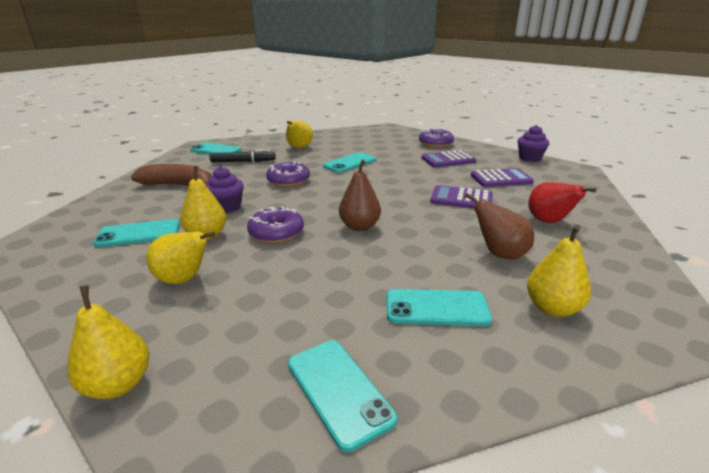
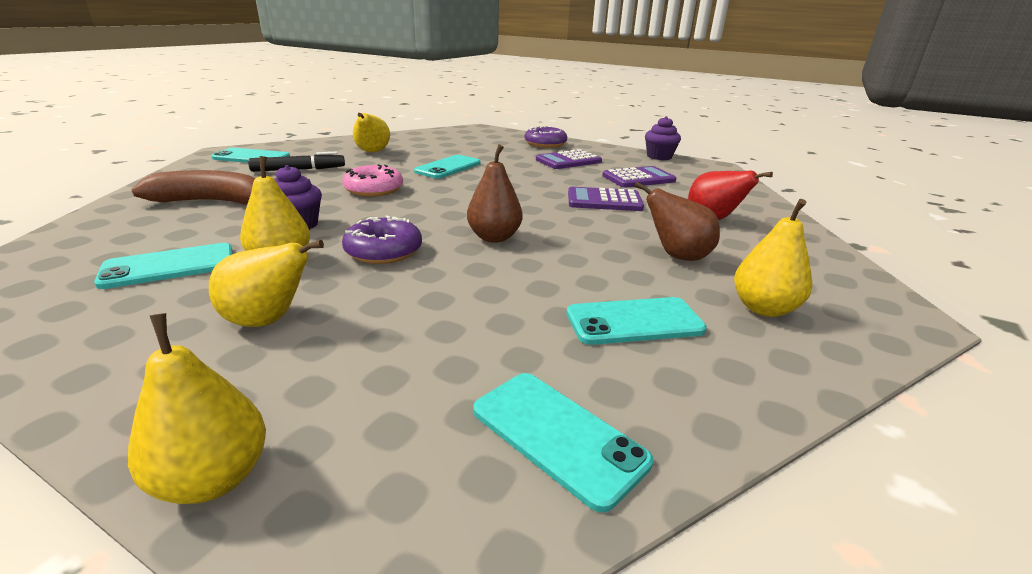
camera: 15 degrees left, 0 degrees up
purple donut [266,162,310,187] -> pink donut [342,164,403,197]

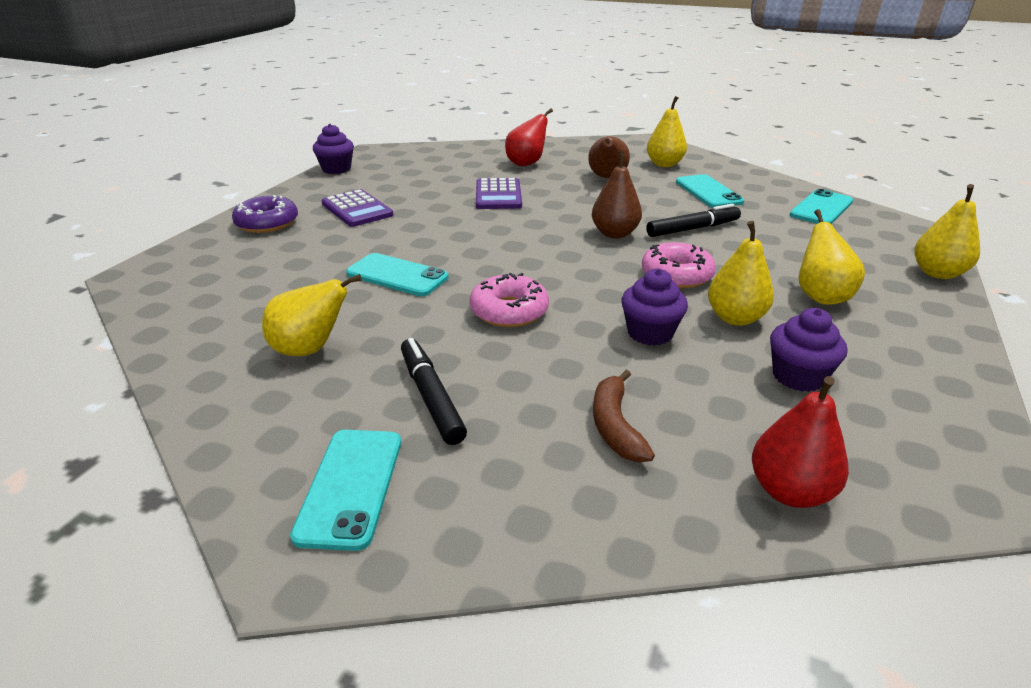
camera: 95 degrees left, 5 degrees up
turquoise phone [94,243,233,289] -> purple cupcake [770,308,847,392]
brown banana [131,170,256,205] -> brown banana [593,370,655,462], size x0.62
purple donut [342,215,422,264] -> pink donut [642,242,716,288]
purple calculator [602,166,676,188] -> none
none -> black marker [646,204,741,237]
none -> red pear [752,376,849,508]

